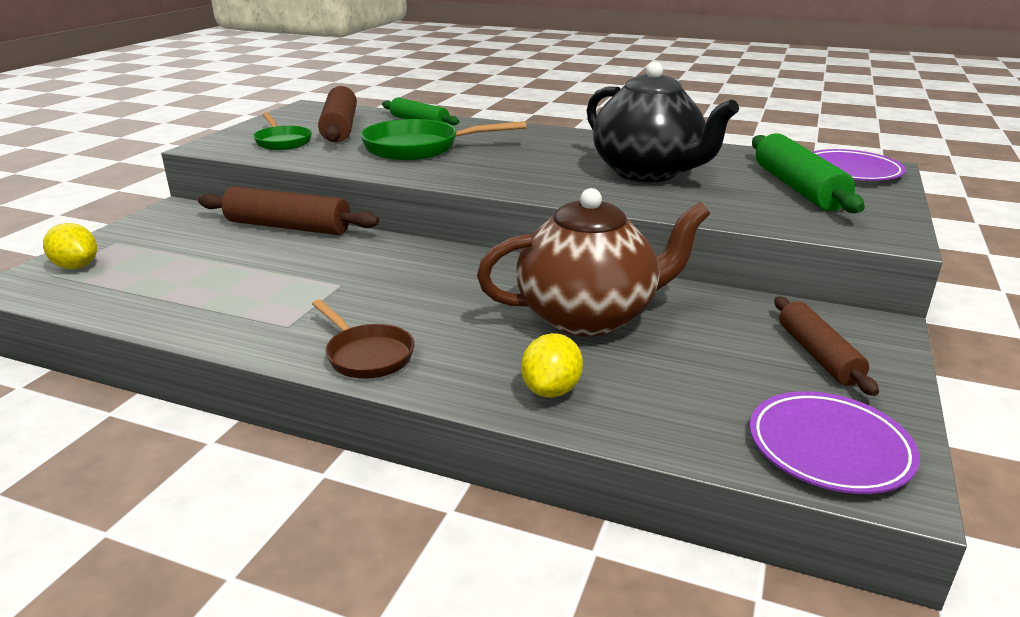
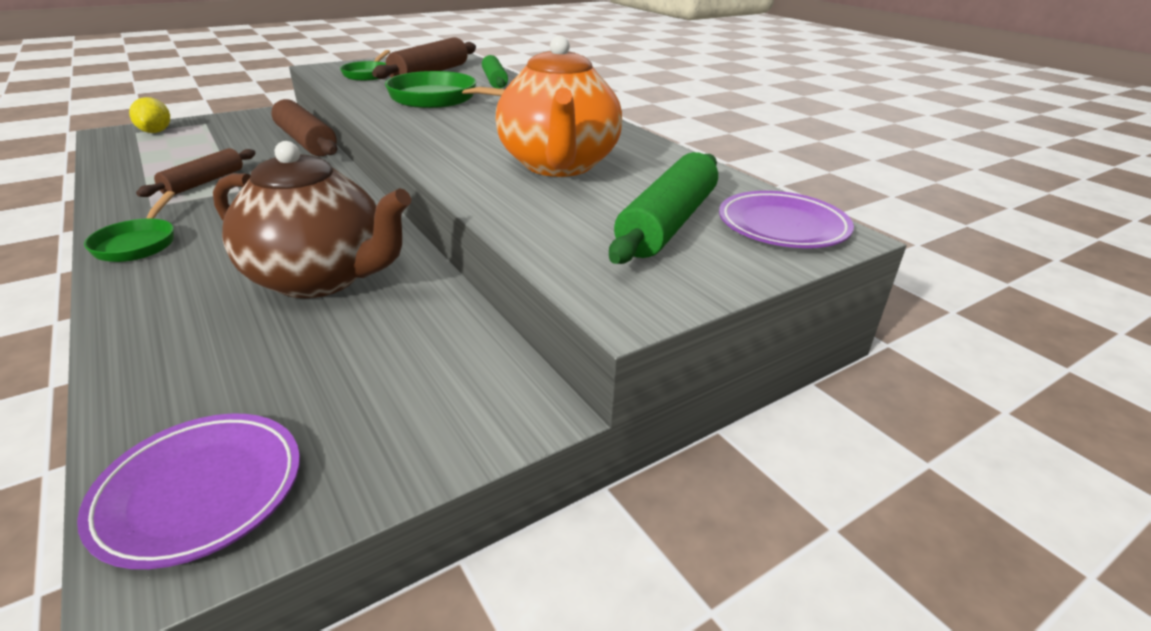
camera: 35 degrees right, 5 degrees up
brown pan [312,300,414,379] -> green pan [84,191,175,262]
yellow lemon [521,333,583,398] -> none
black teapot [587,62,739,182] -> orange teapot [495,36,622,177]
brown rolling pin [774,297,879,396] -> brown rolling pin moved to [136,148,256,197]

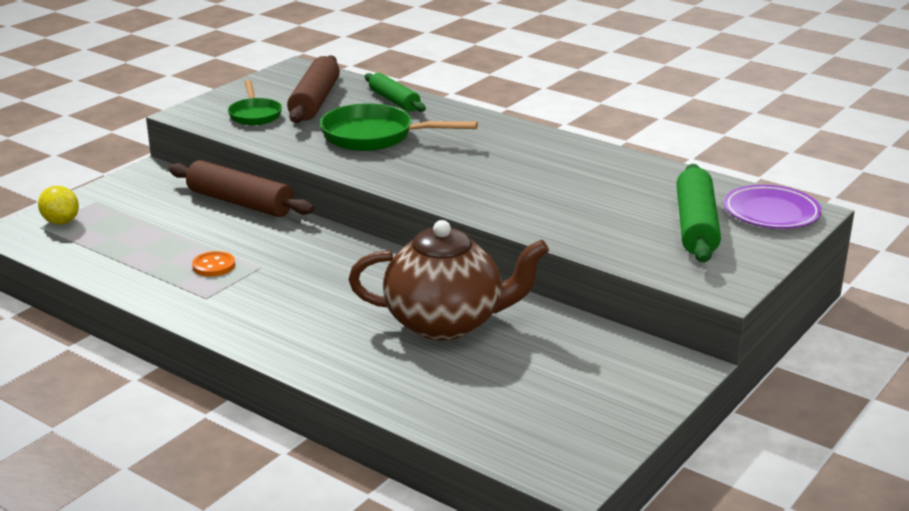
camera: 20 degrees left, 5 degrees down
purple plate [77,414,300,569] -> none
green pan [84,191,175,262] -> none
brown rolling pin [136,148,256,197] -> orange button [192,251,235,277]
orange teapot [495,36,622,177] -> none

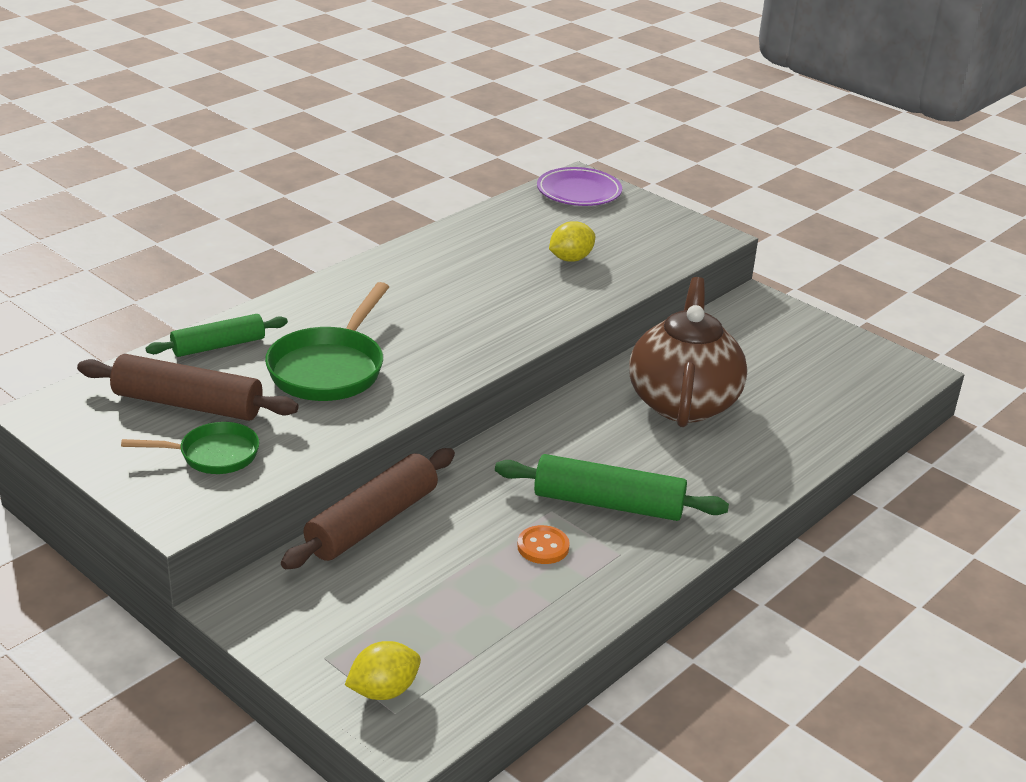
camera: 85 degrees left, 5 degrees up
green rolling pin [676,164,721,263] -> green rolling pin moved to [495,454,729,521]
none -> yellow lemon [549,221,595,262]

